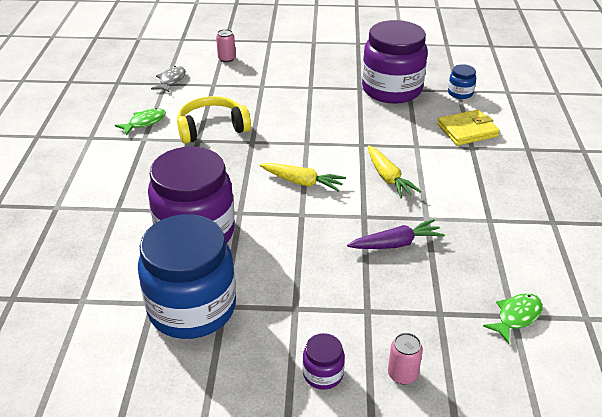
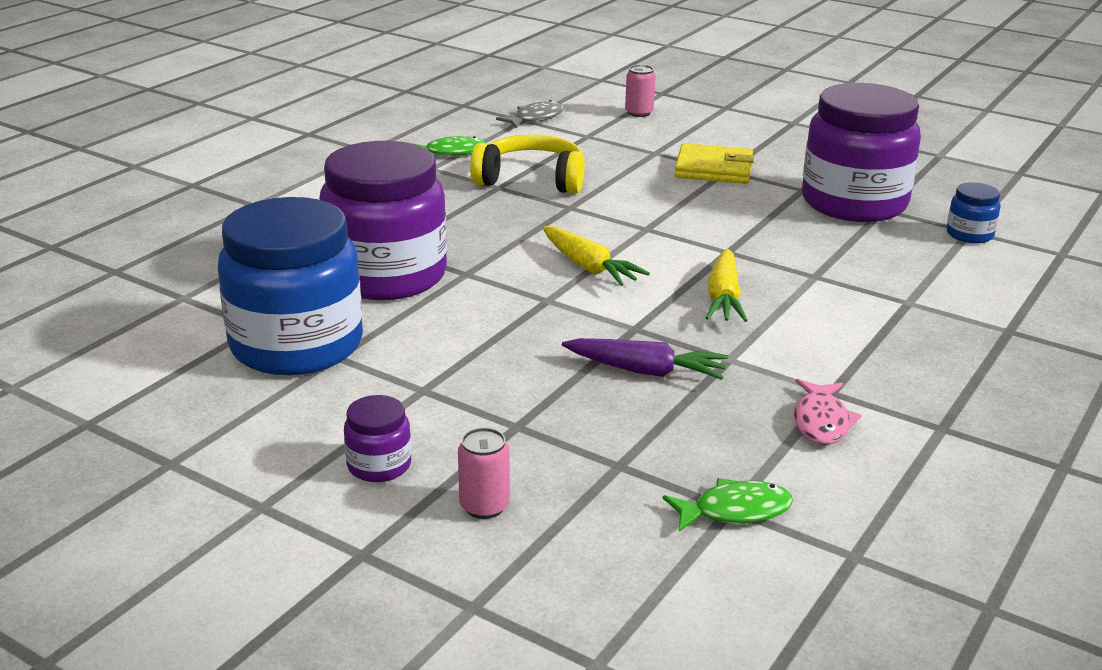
camera: 30 degrees right, 10 degrees down
yellow wallet [437,110,500,145] -> yellow wallet moved to [675,143,754,184]
none -> pink fish [794,379,862,445]

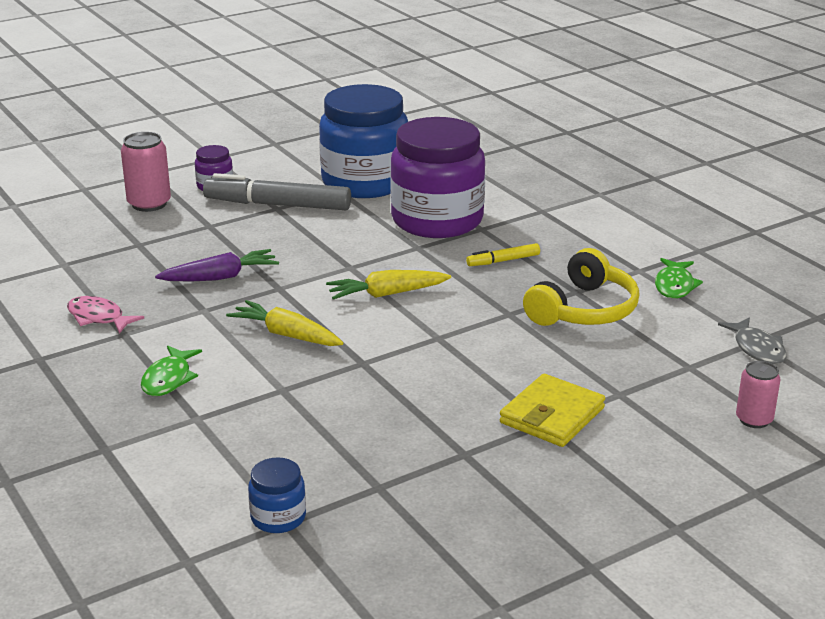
camera: 115 degrees right, 0 degrees up
pink can [458,428,510,519] -> pink can [121,132,171,212], size x1.55
purple carrot [562,338,728,380] -> purple carrot turned 150 degrees counterclockwise [155,249,279,282]
green fish [663,478,793,532] -> green fish moved to [141,346,202,396]
purple jar [802,83,921,222] -> none
none -> grey marker [203,173,351,210]
none -> yellow marker [466,243,540,266]

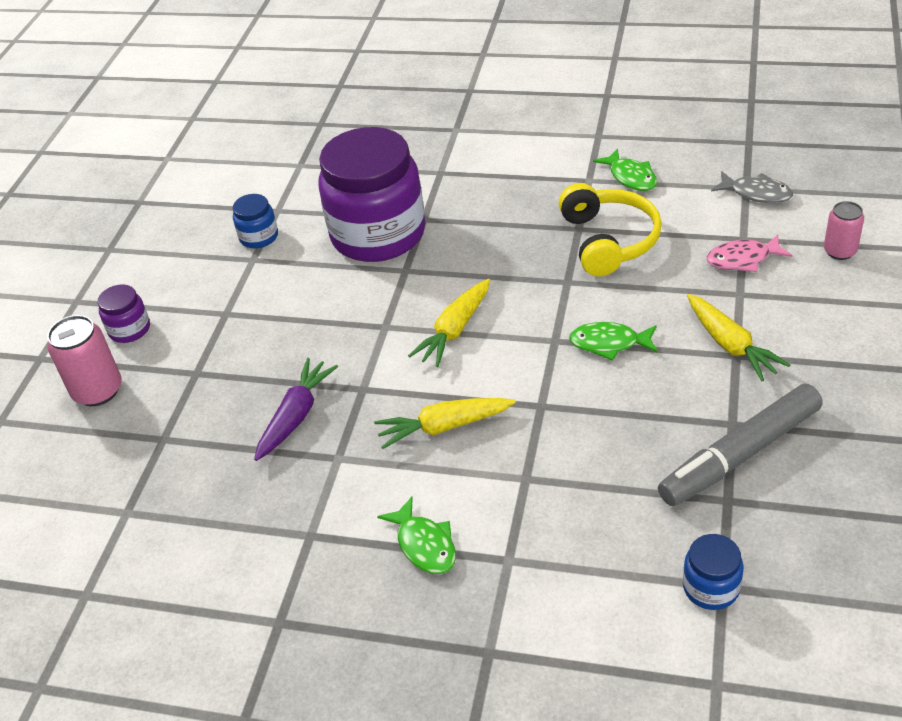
camera: 40 degrees left, 15 degrees up
pink fish [67,296,144,334] -> pink fish moved to [706,234,792,272]
grey marker [203,173,351,210] -> grey marker moved to [658,384,823,506]
blue jar [319,84,408,198] -> blue jar [233,194,278,248], size x0.42
yellow marker [466,243,540,266] -> none
yellow wallet [500,374,605,447] -> yellow carrot [687,294,790,381]
none -> green fish [569,322,658,361]

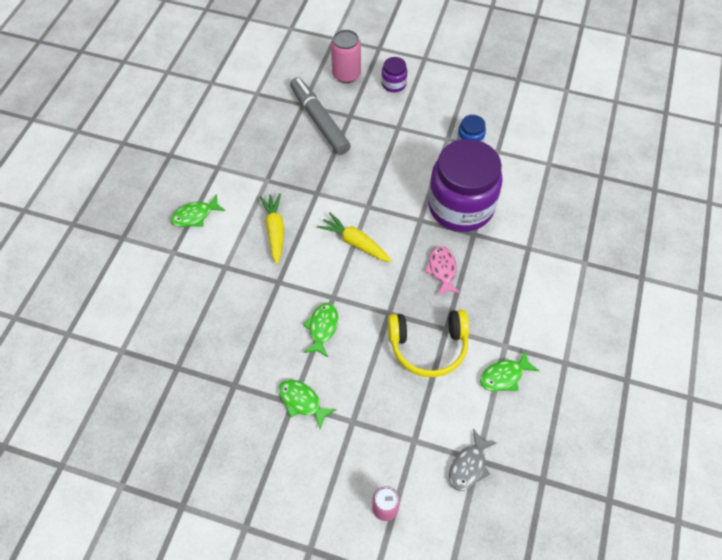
camera: 90 degrees right, 15 degrees up
purple carrot [254,358,338,461] -> none
grey marker [658,384,823,506] -> grey marker moved to [290,77,351,155]
blue jar [683,534,744,610] -> none
yellow carrot [687,294,790,381] -> green fish [279,380,337,429]
pink fish [706,234,792,272] -> pink fish moved to [425,246,461,296]

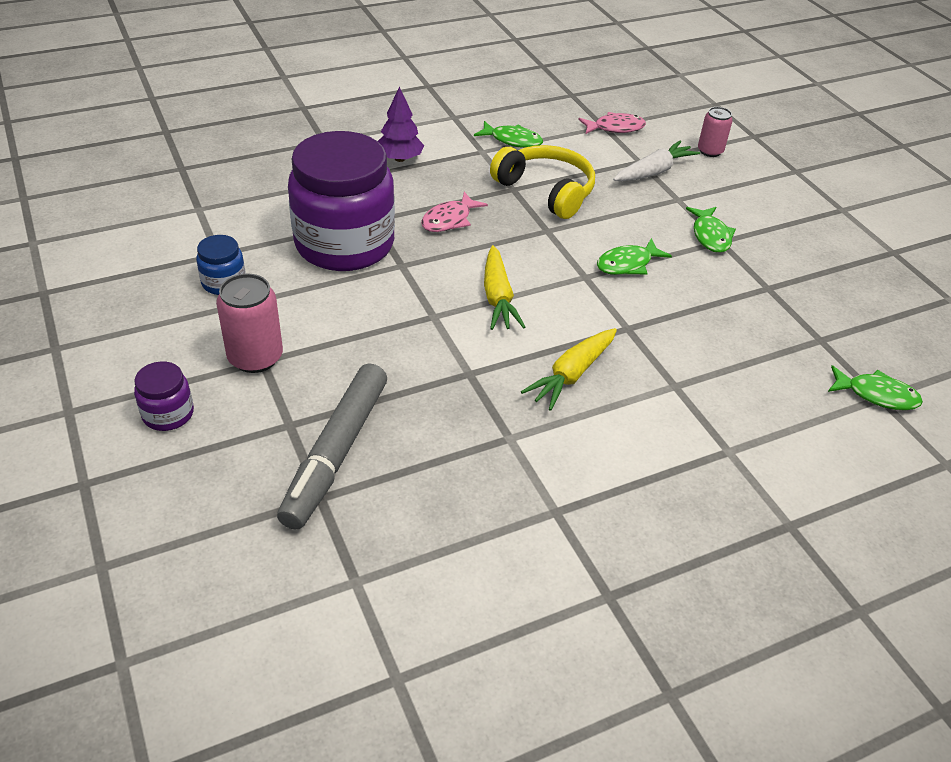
camera: 135 degrees left, 15 degrees down
green fish [171,194,225,227] -> green fish moved to [828,365,923,411]
pink can [331,30,361,83] -> pink can moved to [216,274,283,373]
grey fish [449,429,497,491] -> pink fish [579,112,646,134]
none -> purple tree [378,87,424,162]
none -> white carrot [613,140,700,181]

